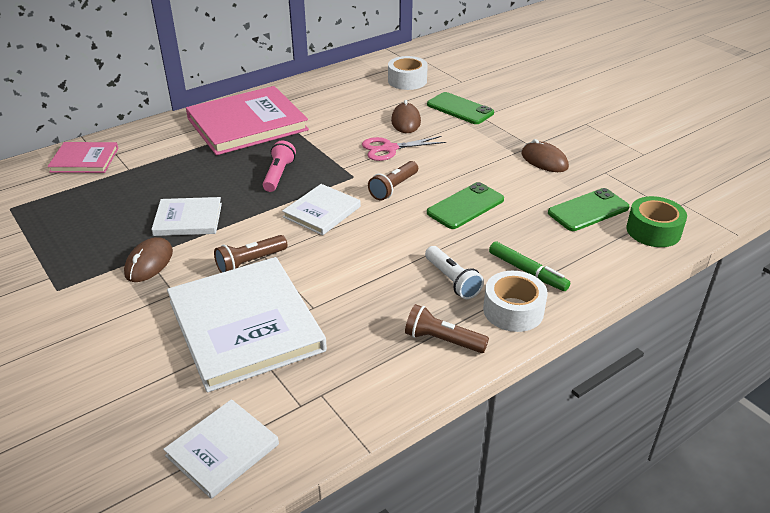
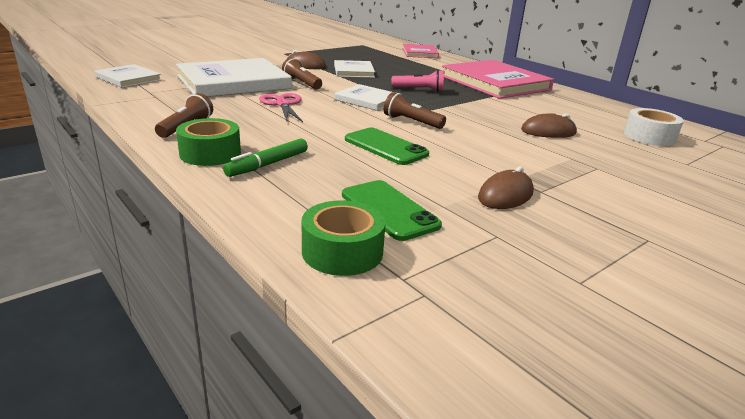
camera: 85 degrees right, 10 degrees down
pink scissors [362,136,446,161] -> pink scissors moved to [259,93,303,122]
white flashlight [425,246,484,299] -> none
green phone [427,92,494,124] -> none
white tape [483,271,548,332] -> green tape [176,118,241,166]

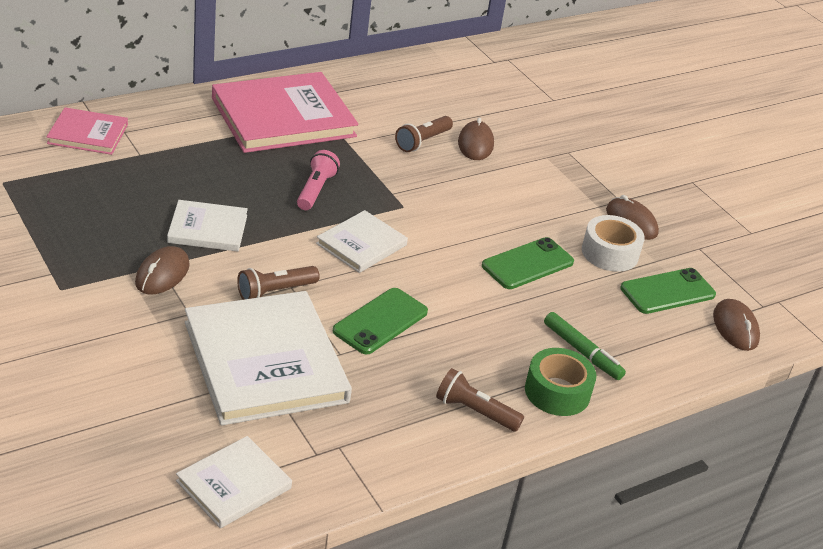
camera: 85 degrees left, 10 degrees up
pink scissors [259,93,303,122] -> green phone [333,288,428,354]
green tape [302,200,386,276] -> brown mouse [713,299,760,351]
brown flashlight [384,92,446,129] -> brown flashlight moved to [395,116,453,152]
white tape [624,108,684,146] -> white tape moved to [582,215,645,272]

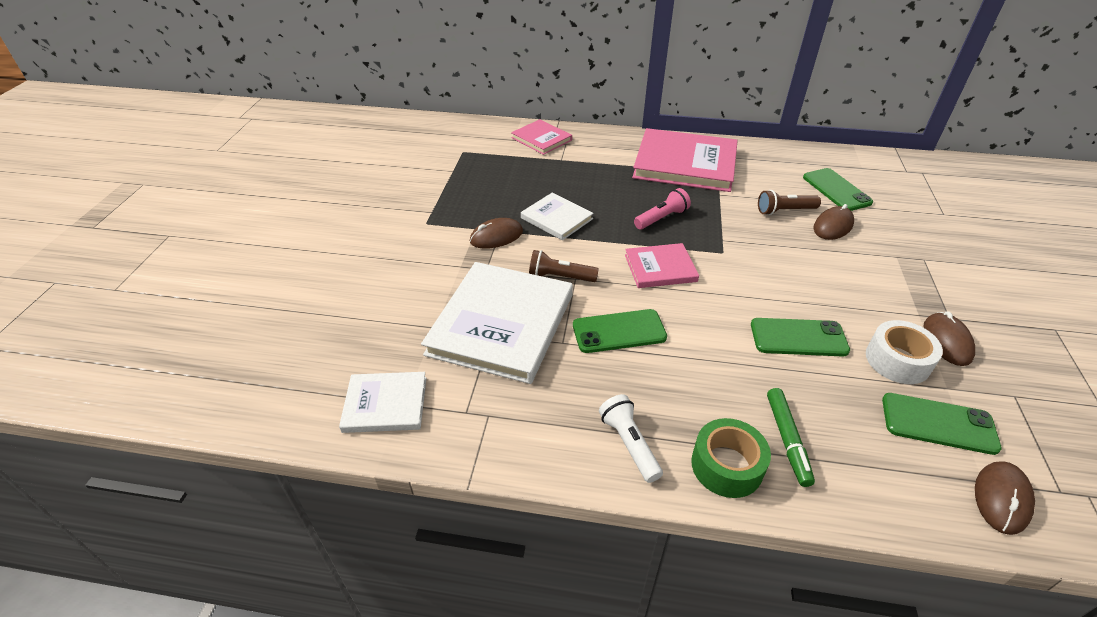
camera: 45 degrees right, 5 degrees up
white book [316,210,408,273] -> pink book [625,243,699,288]
brown flashlight [436,368,524,432] -> white flashlight [599,394,663,483]
none -> green phone [803,168,873,211]

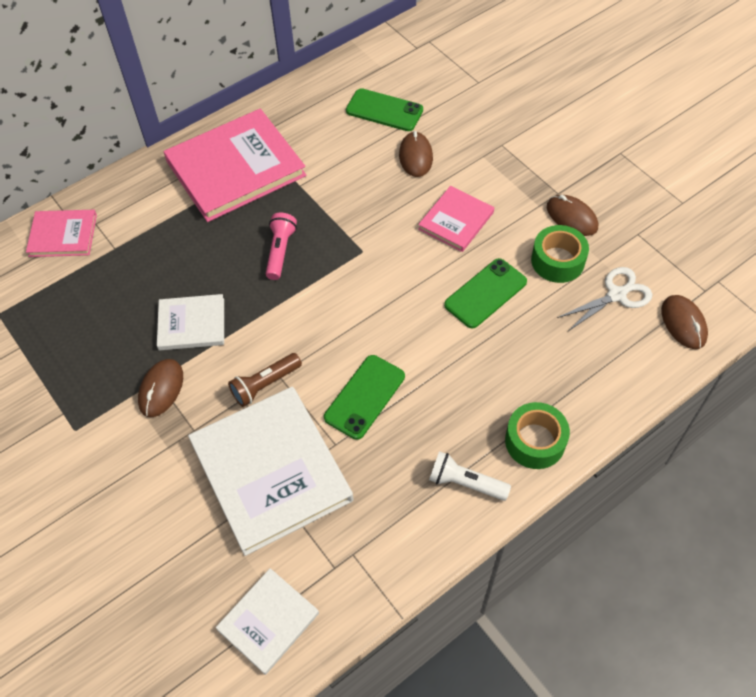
camera: 45 degrees left, 15 degrees up
pink book [625,243,699,288] -> pink book moved to [418,186,494,252]
brown flashlight [758,190,821,215] -> none
green marker [767,388,815,487] -> none
white tape [866,320,943,384] -> green tape [531,225,589,283]
green phone [882,393,1002,455] -> white scissors [557,267,653,331]

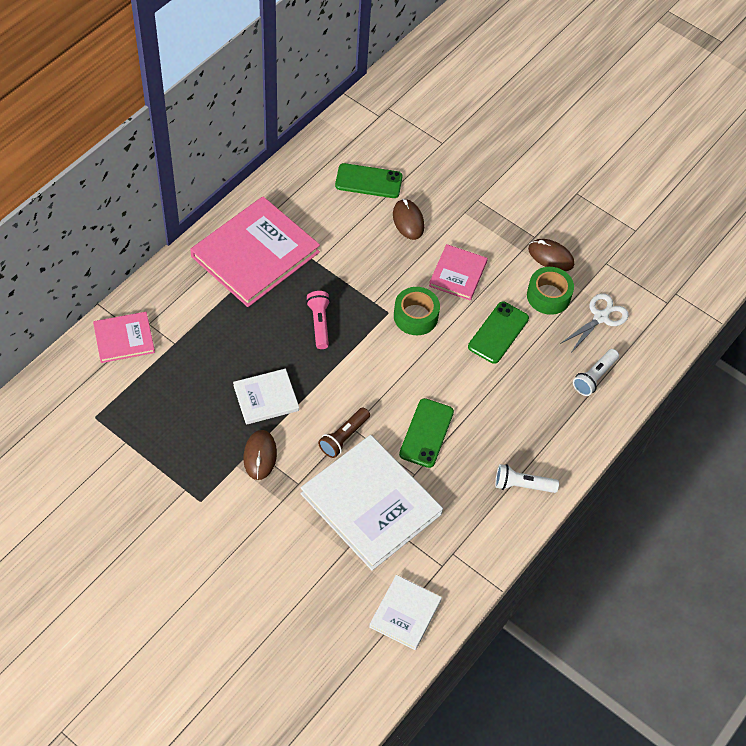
camera: 20 degrees left, 0 degrees up
green tape [505,402,570,469] -> green tape moved to [394,287,440,335]
brown mouse [661,295,708,349] -> none
none -> white flashlight [573,349,619,396]

